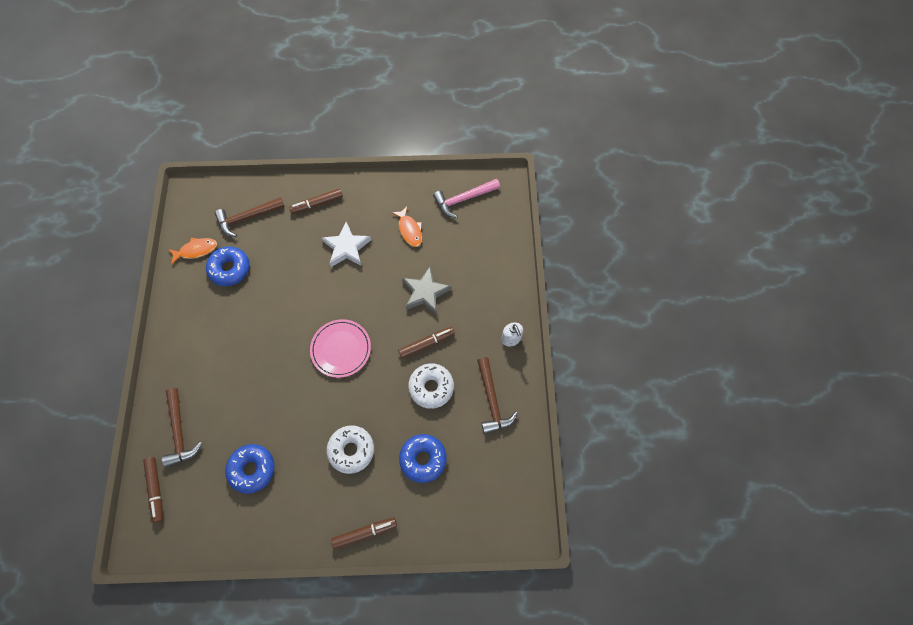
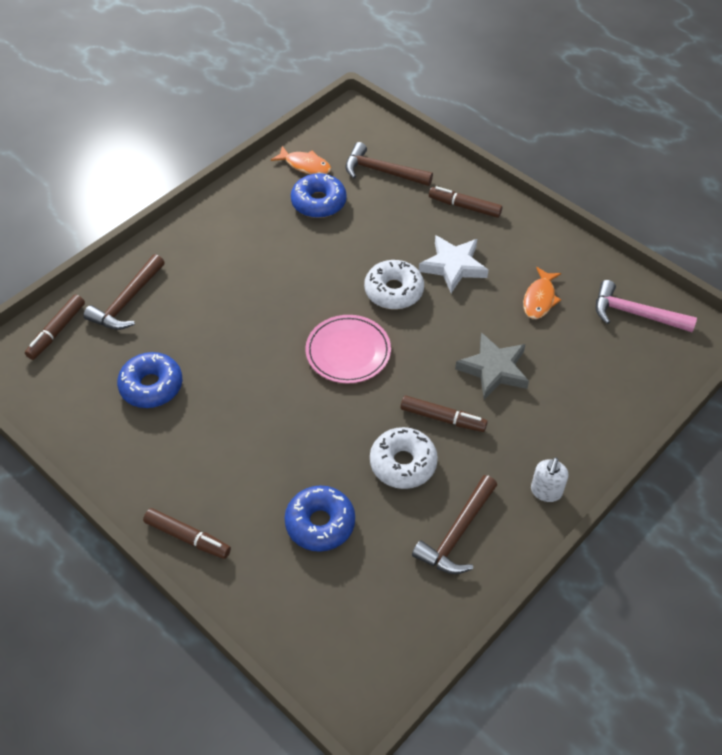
camera: 45 degrees right, 15 degrees down
white donut [326,425,374,474] -> white donut moved to [364,260,424,310]

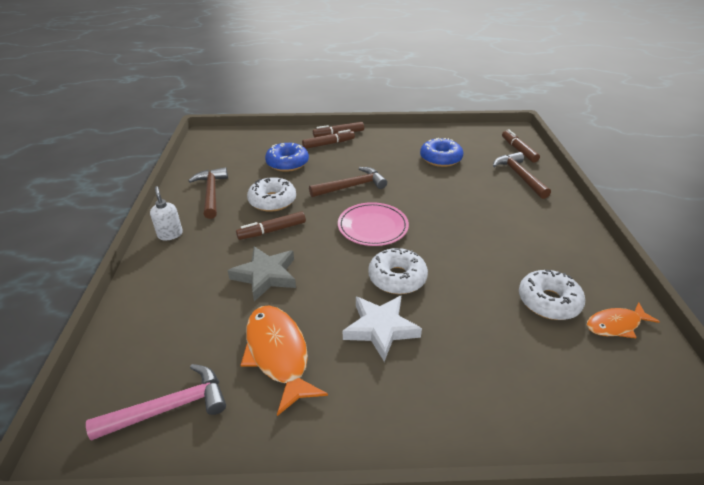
camera: 135 degrees right, 15 degrees down
blue donut [291,173,347,218] -> white donut [519,270,585,320]
brown hammer [346,142,433,186] -> brown hammer moved to [309,167,387,197]
brown marker [429,186,502,218] -> brown marker moved to [302,129,355,149]
orange fish [523,267,561,319] -> orange fish [241,306,328,416], size x1.63

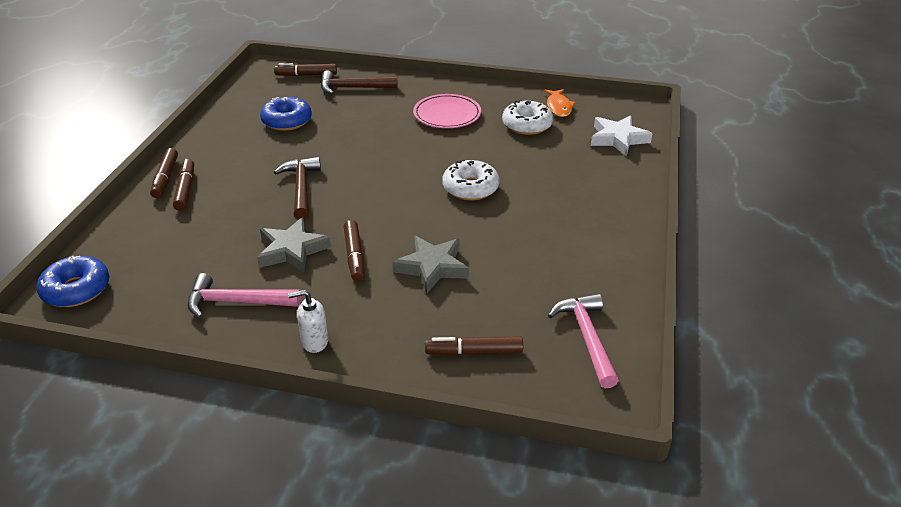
camera: 75 degrees left, 0 degrees up
brown hammer [188,167,228,219] -> pink hammer [188,273,301,318]
orange fish [241,306,328,416] -> none
white donut [247,177,296,212] -> grey star [257,217,331,273]
blue donut [265,143,309,172] -> blue donut moved to [37,256,109,307]
pink plate [338,202,409,246] -> pink plate moved to [413,94,481,128]
white star [343,296,422,362] -> white star moved to [591,115,653,156]
none -> brown marker [425,336,523,356]

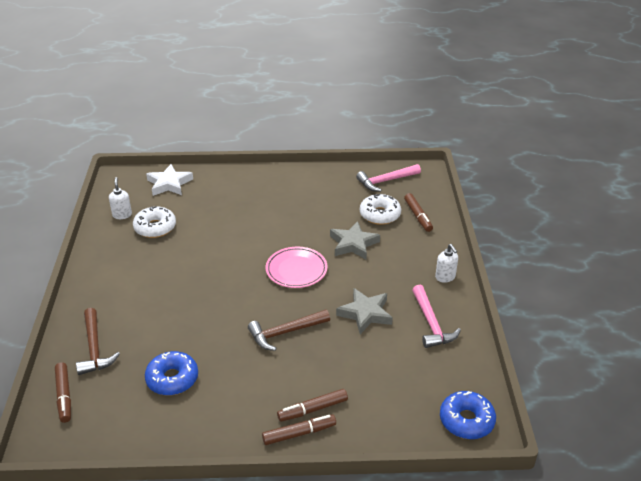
camera: 105 degrees left, 0 degrees up
brown marker [344,220,365,282] -> none
pink plate [413,94,481,128] -> pink plate moved to [266,247,328,288]
white donut [442,160,499,200] -> white donut moved to [360,194,401,225]
orange fish [544,89,576,117] -> white soap dispenser [109,177,132,219]

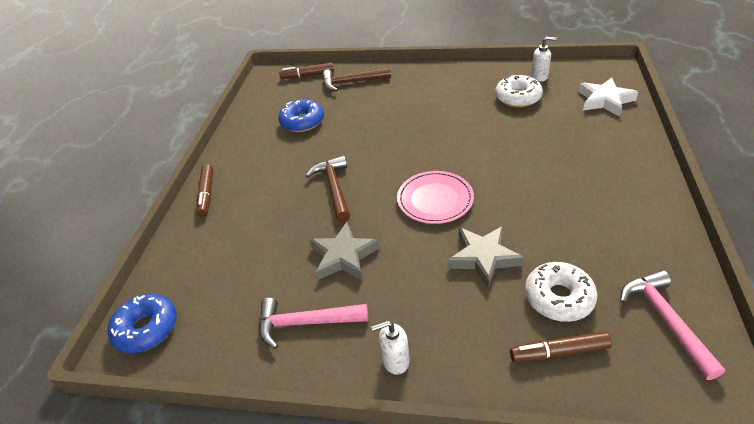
camera: 105 degrees right, 5 degrees up
brown marker [277,389,348,422] -> none

